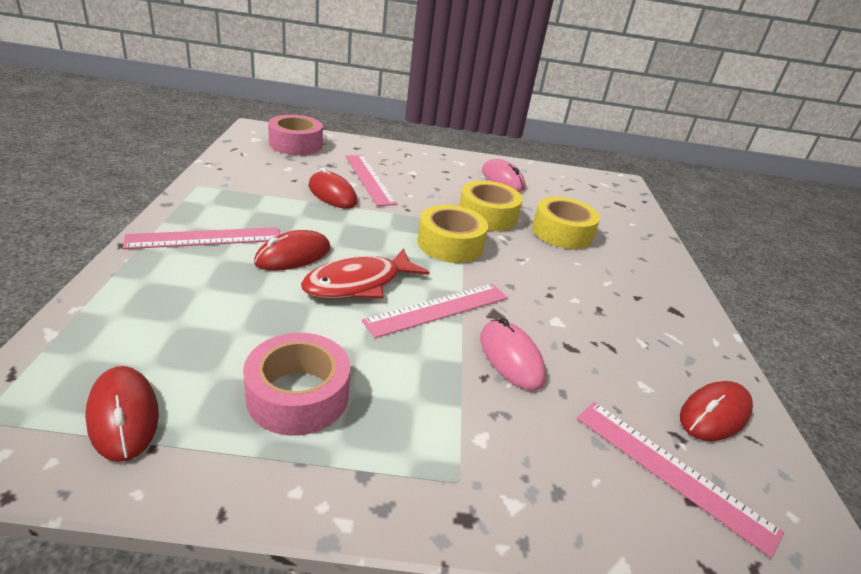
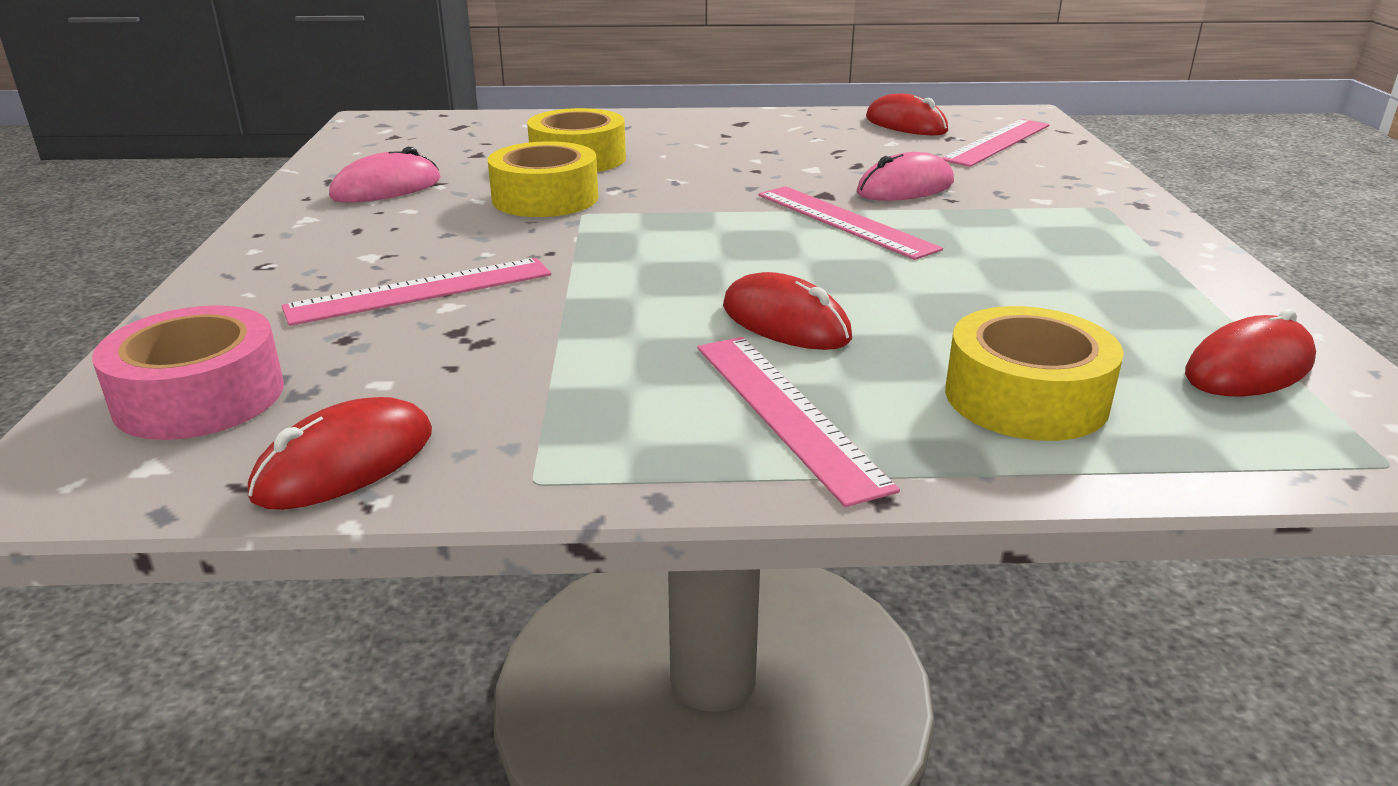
camera: 90 degrees left, 5 degrees down
pink tape [243,333,350,436] -> none
red fish [301,248,430,299] -> none
red mouse [309,167,357,209] -> red mouse moved to [248,397,432,510]
yellow tape [417,205,488,263] -> yellow tape moved to [945,306,1124,441]

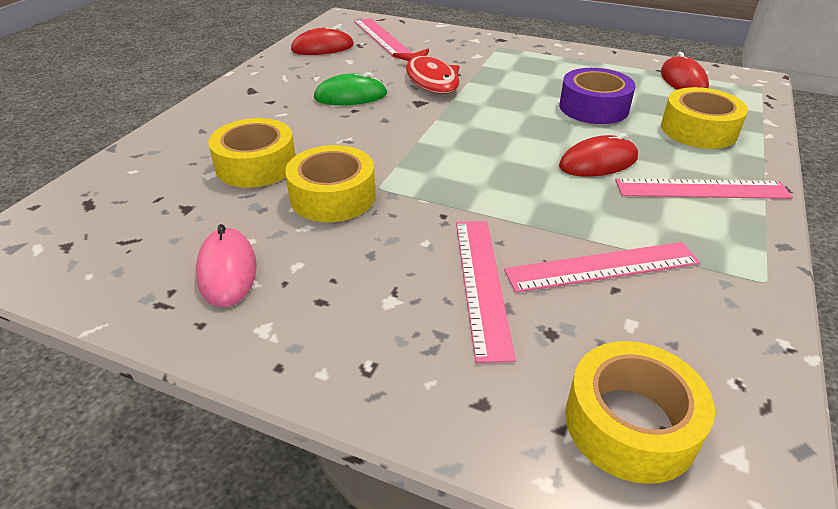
camera: 65 degrees left, 10 degrees up
pink tape [92,305,284,440] -> yellow tape [565,341,715,484]
red mouse [248,397,432,510] -> none
pink ruler [759,186,943,260] -> pink ruler moved to [504,242,700,293]
pink mouse [857,152,954,201] -> red fish [393,48,460,94]
none -> green mouse [314,72,387,105]
none -> purple tape [559,68,635,124]

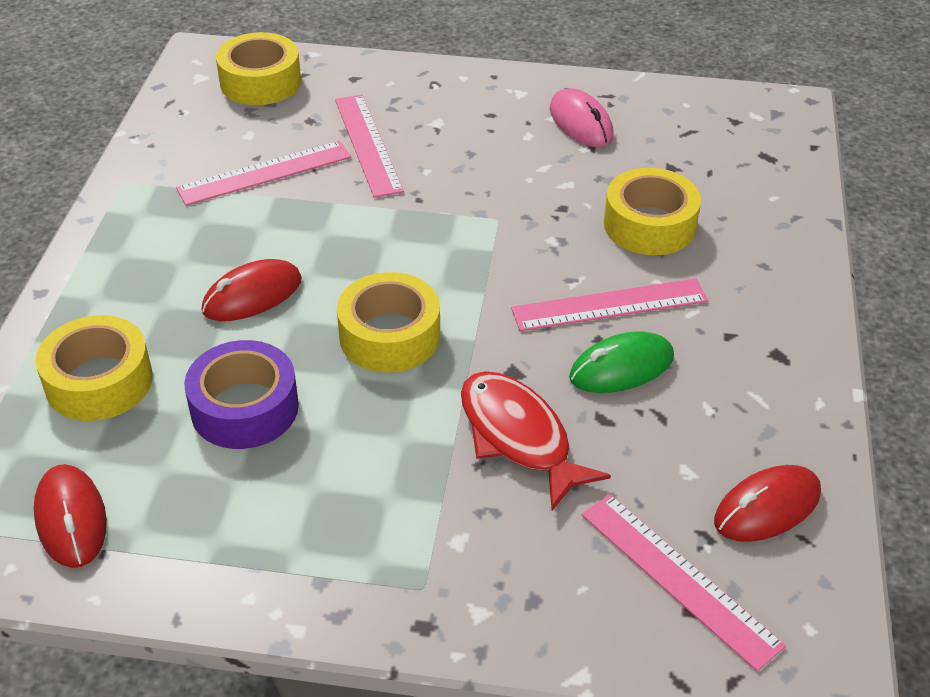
camera: 165 degrees right, 5 degrees up
yellow tape [285,145,376,222] -> yellow tape moved to [337,272,440,372]
pink ruler [615,178,793,199] -> pink ruler moved to [511,278,708,331]

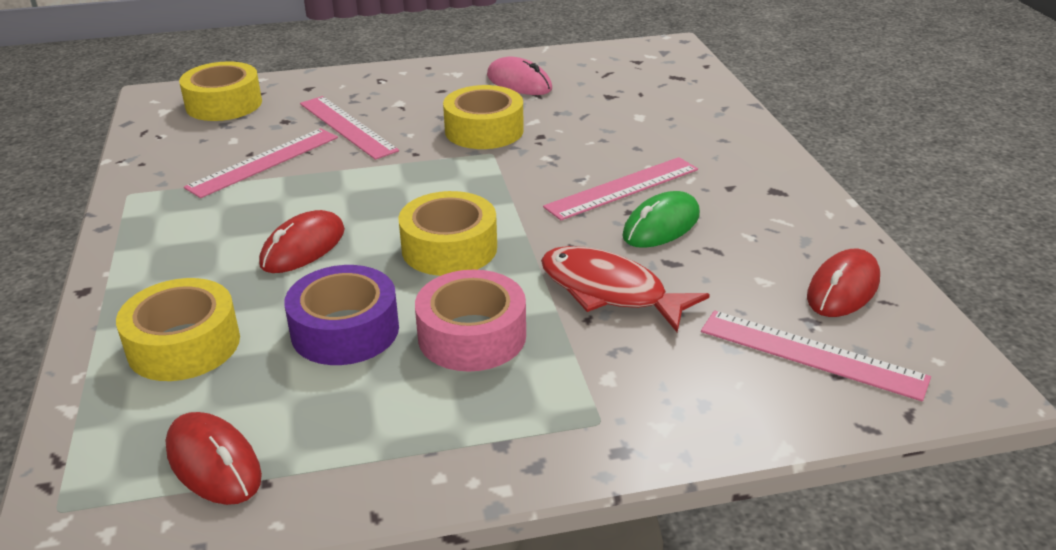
camera: 20 degrees left, 10 degrees down
yellow tape [604,168,701,255] -> yellow tape moved to [443,85,524,149]
none -> pink tape [415,270,526,371]

